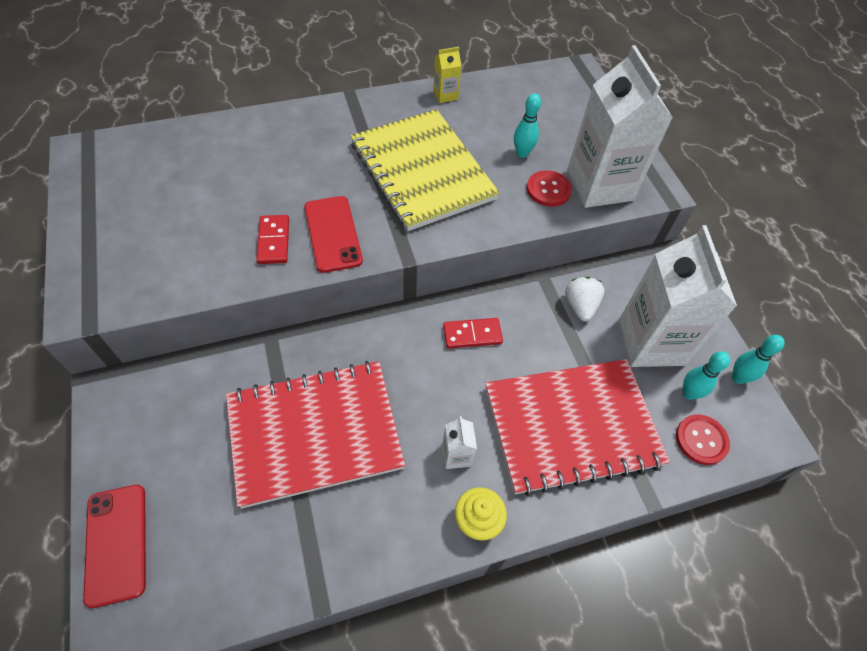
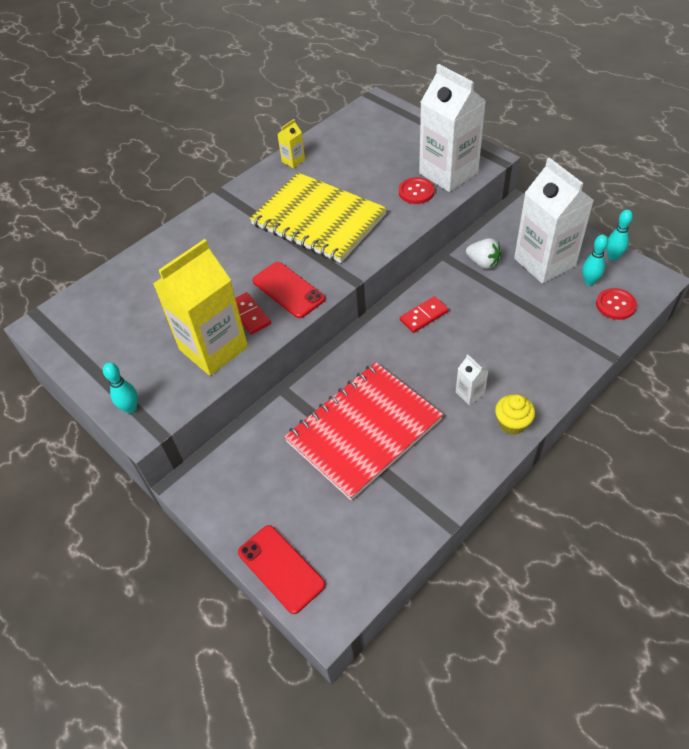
camera: 20 degrees left, 5 degrees down
red notebook [485,359,670,496] -> none
turquoise bowling pin [514,93,541,158] -> turquoise bowling pin moved to [103,362,138,414]
white strawberry [565,277,605,321] -> white strawberry turned 150 degrees clockwise [466,238,501,269]
none -> yellow carton [153,239,248,376]

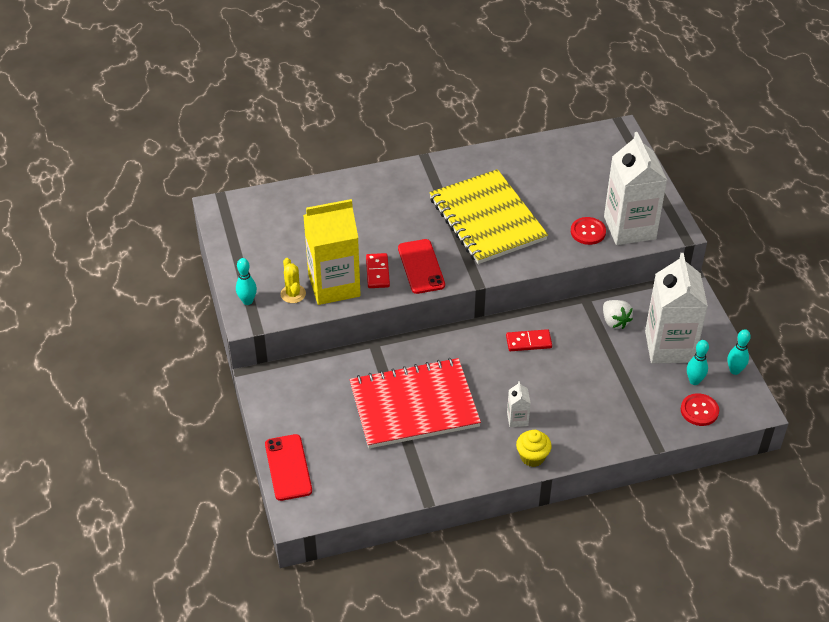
camera: 25 degrees right, 5 degrees down
yellow carton [277,119,305,168] -> none
none -> yellow cactus [280,258,306,303]

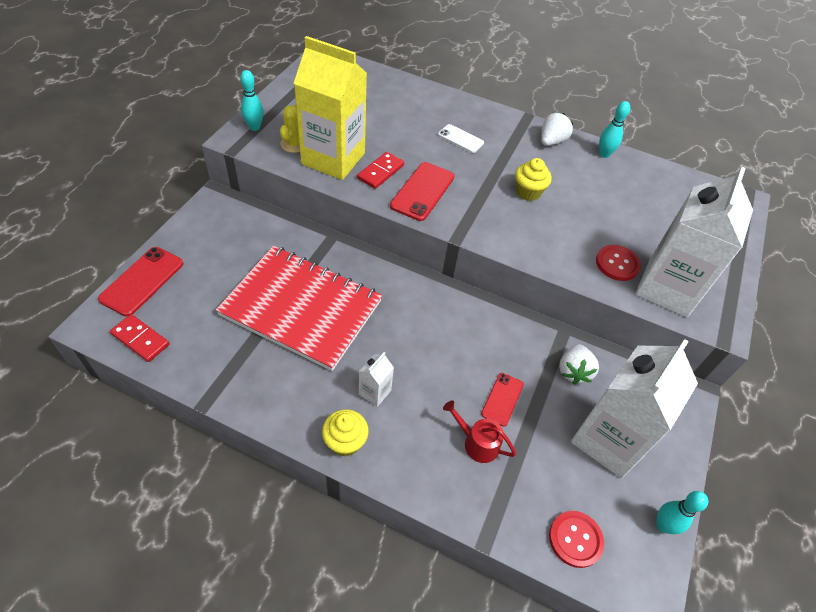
camera: 35 degrees right, 5 degrees up
yellow notebook [429,169,548,264] -> yellow cupcake [515,158,552,201]
red domino [506,329,552,351] -> red domino moved to [110,314,169,362]
turquoise bowling pin [687,340,709,385] -> turquoise bowling pin moved to [599,101,630,158]
none -> white phone [438,124,484,153]
none -> red watering can [443,400,516,463]
none -> red phone [481,373,524,427]
none -> white strawberry [541,113,573,146]

